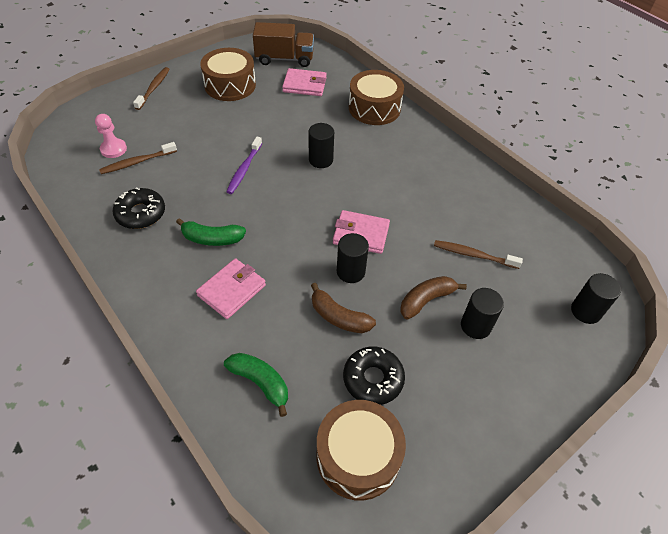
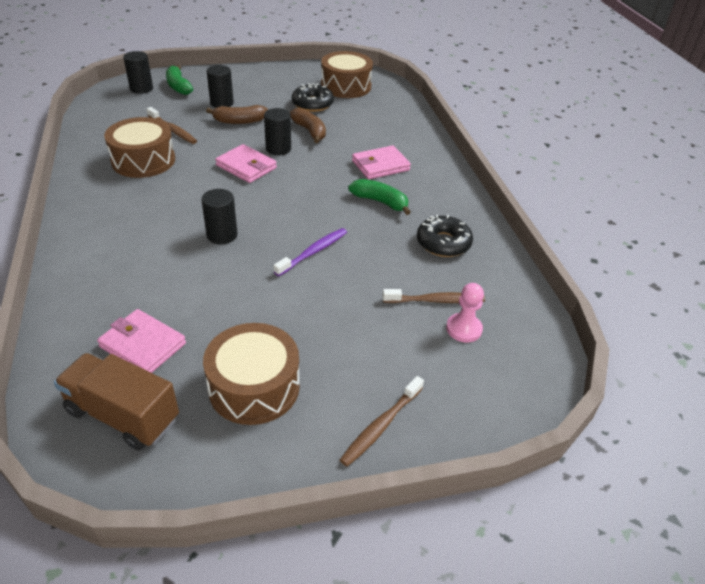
camera: 155 degrees left, 10 degrees down
green banana [224,353,288,417] -> green banana moved to [166,65,193,95]
brown drum [349,70,404,125] -> brown drum moved to [104,117,175,178]

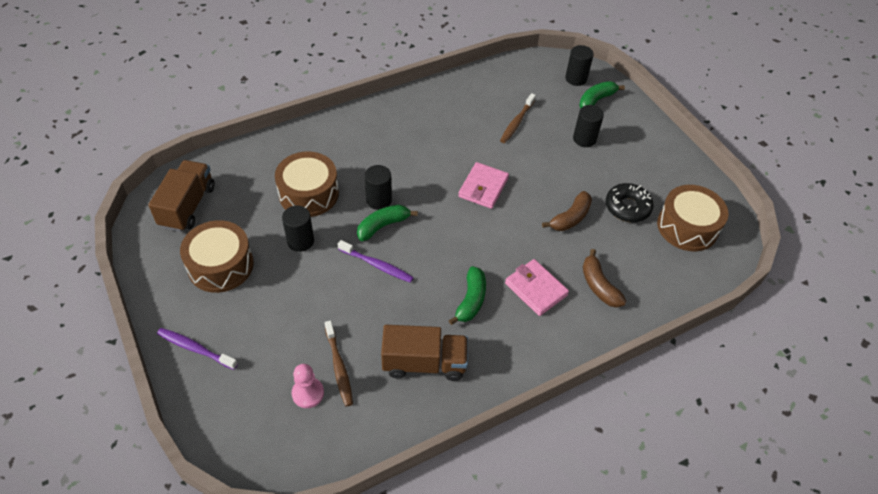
camera: 75 degrees right, 10 degrees up
pink wallet [97,309,186,373] -> none
brown drum [104,117,175,178] -> brown drum moved to [275,152,339,217]
brown banana [206,105,268,124] -> brown banana moved to [583,249,626,308]
black cylinder [264,108,291,155] -> black cylinder moved to [282,206,314,252]
brown toothbrush [340,376,424,466] -> purple toothbrush [157,328,238,370]
black donut [417,215,473,257] -> brown truck [381,325,468,381]
none -> green banana [357,205,418,241]

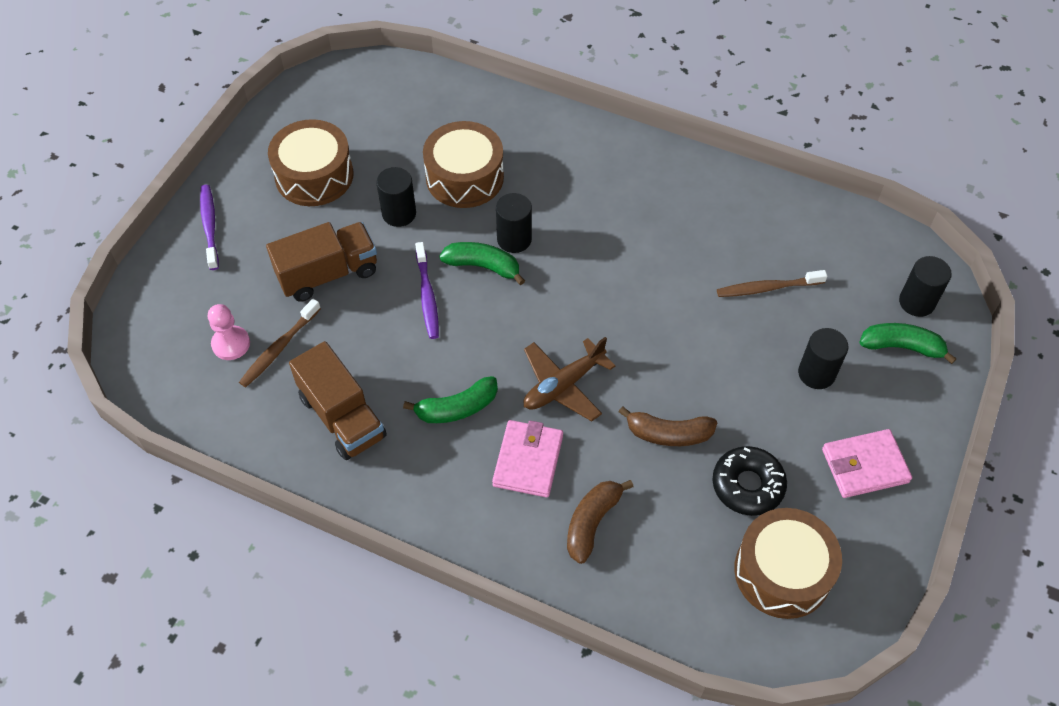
camera: 55 degrees right, 5 degrees up
brown truck [148,160,215,232] -> brown truck moved to [266,222,377,302]
pink wallet [458,162,509,209] -> pink wallet moved to [822,429,912,498]
none -> brown plane [523,337,615,421]

